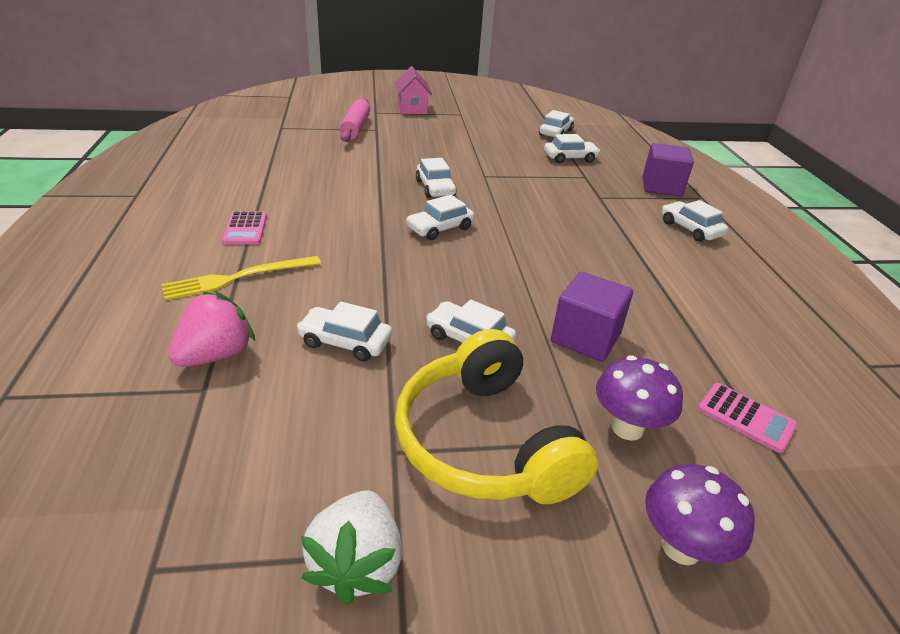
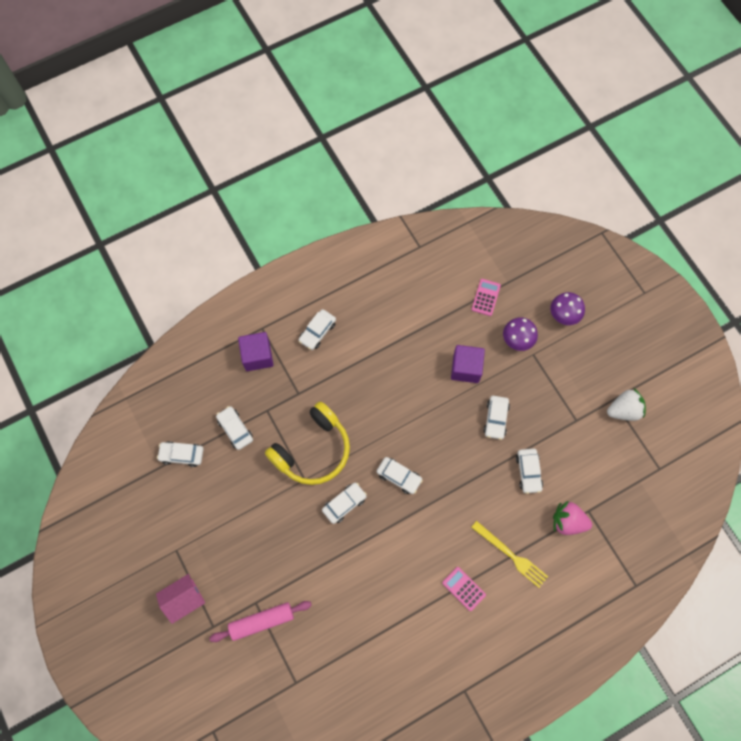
camera: 110 degrees left, 35 degrees up
pink calculator [222,211,267,245] -> pink calculator turned 105 degrees counterclockwise [442,567,486,611]
yellow headphones [395,329,598,504] -> yellow headphones moved to [265,402,350,485]

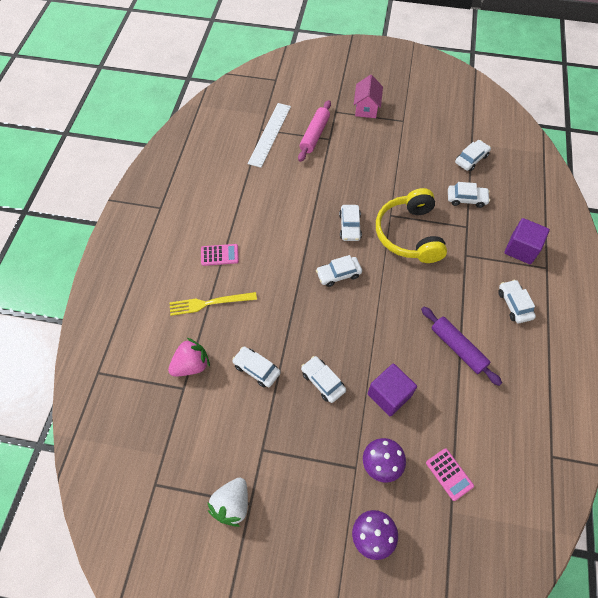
camera: 130 degrees right, 10 degrees down
none -> white ruler [247,103,291,168]
none -> purple rolling pin [421,307,502,386]

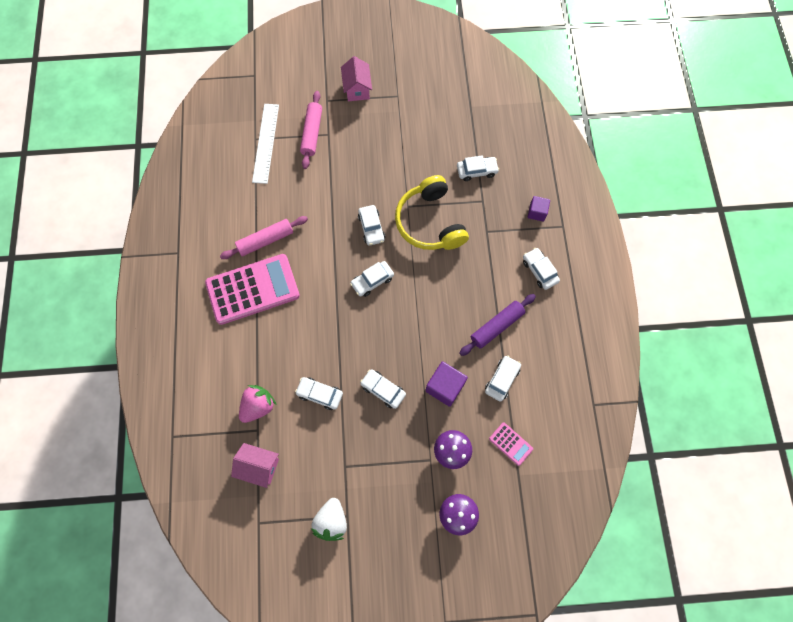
camera: 15 degrees left, 10 degrees up
yellow fork [169,292,257,316] -> none
pink calculator [201,244,239,266] -> pink calculator [205,254,300,325], size x2.30
purple rolling pin [421,307,502,386] -> purple rolling pin turned 75 degrees counterclockwise [459,294,536,356]
white car [455,140,491,171] -> white car moved to [485,355,521,402]
purple cube [504,218,550,264] -> purple cube [528,196,550,222], size x0.63
none -> pink rolling pin [220,216,308,259]
none -> pink house [231,443,279,488]

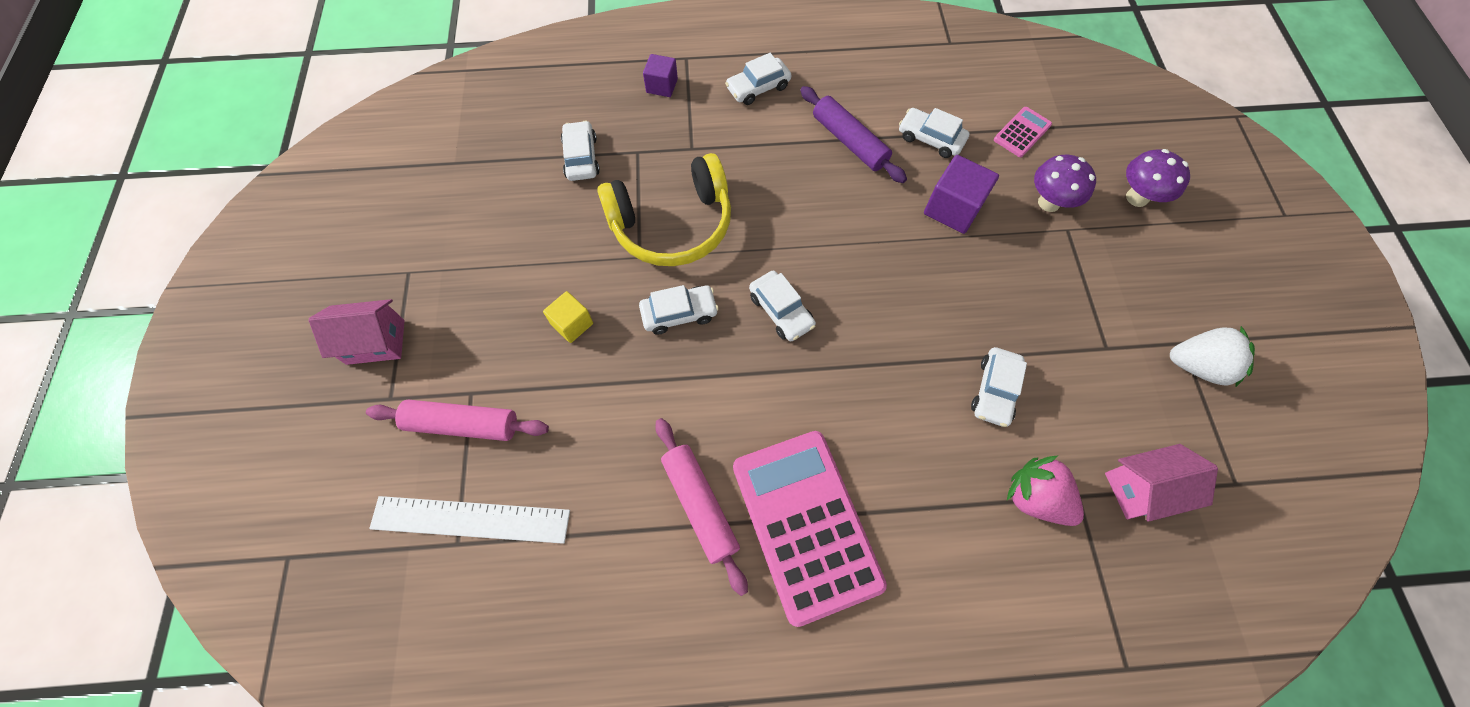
camera: 90 degrees left, 5 degrees down
pink house [231,443,279,488] -> pink house turned 60 degrees clockwise [1105,444,1218,522]
white car [360,369,406,409] -> none
none -> yellow cube [543,291,593,343]

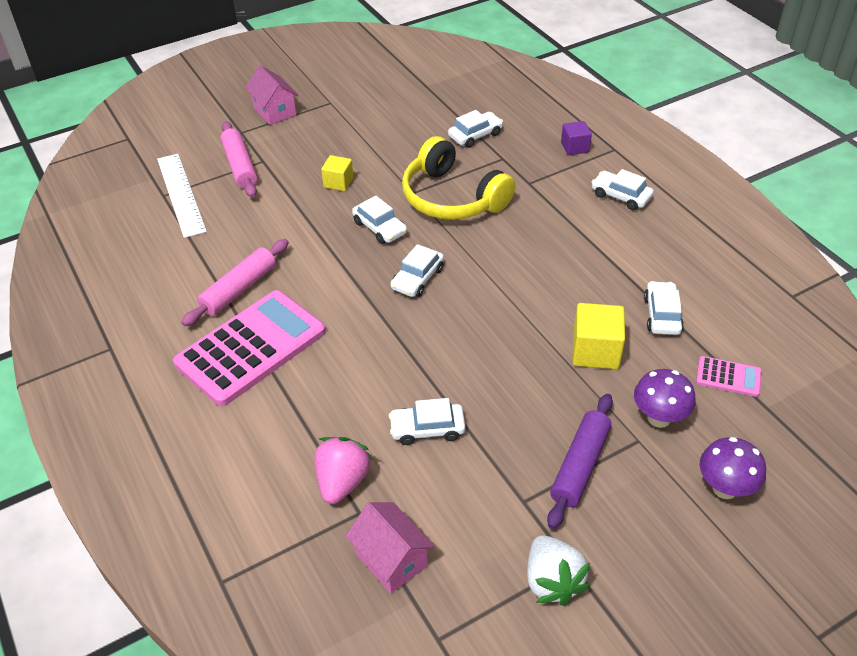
camera: 65 degrees right, 20 degrees down
purple rolling pin [800,86,907,183] -> purple rolling pin moved to [547,394,613,529]
purple cube [924,155,999,234] -> yellow cube [573,303,625,369]

